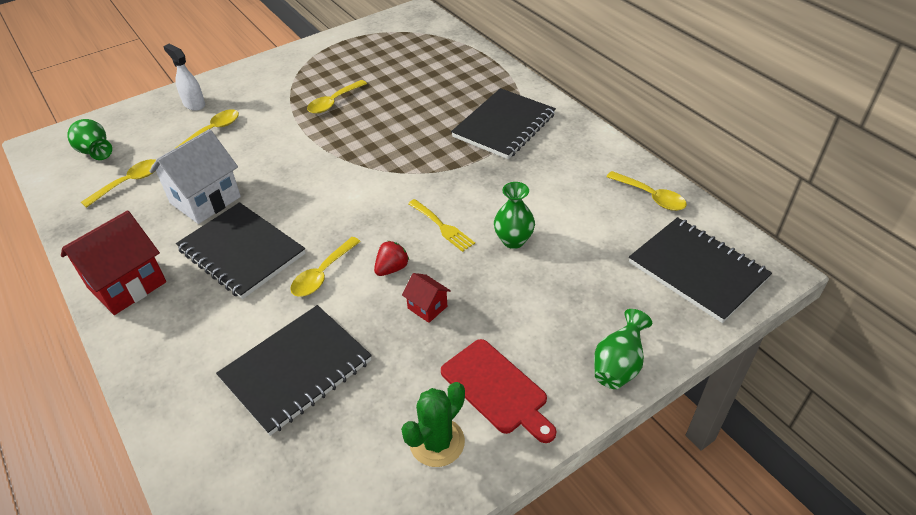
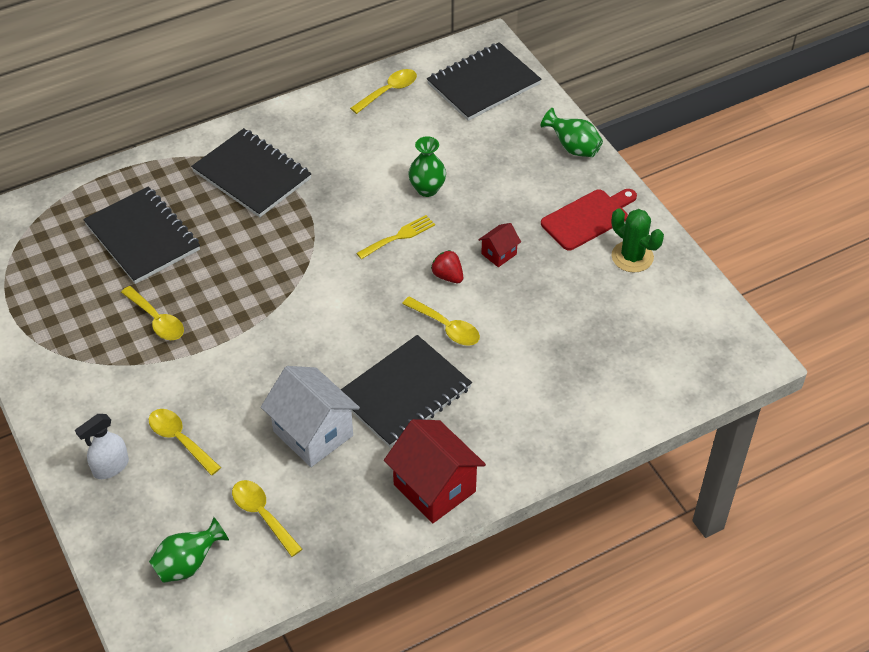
camera: 85 degrees left, 5 degrees up
black notebook [216,305,372,436] -> black notebook moved to [83,186,200,284]

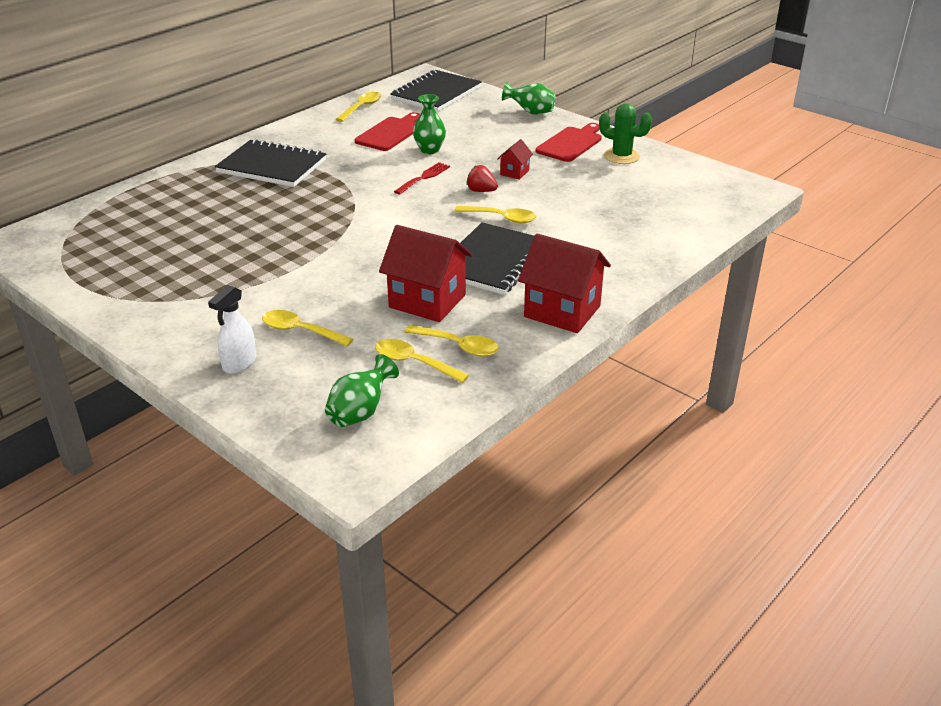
camera: 20 degrees left, 15 degrees down
black notebook [83,186,200,284] -> none
yellow spoon [121,286,184,340] -> yellow spoon moved to [404,325,499,357]
white house [261,366,360,467] -> red house [379,225,472,322]
yellow fork [356,215,435,259] -> red fork [394,162,450,195]
none -> red cutting board [355,112,420,151]

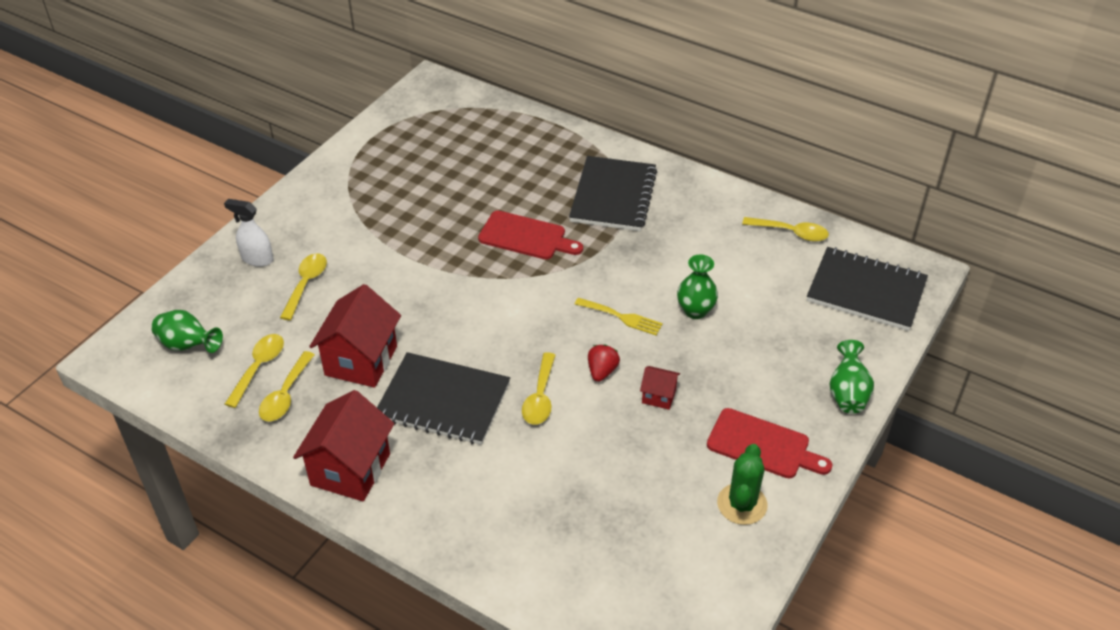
camera: 80 degrees right, 10 degrees up
red cutting board [355,112,420,151] -> red cutting board moved to [478,211,583,260]
red fork [394,162,450,195] -> yellow fork [575,298,663,336]

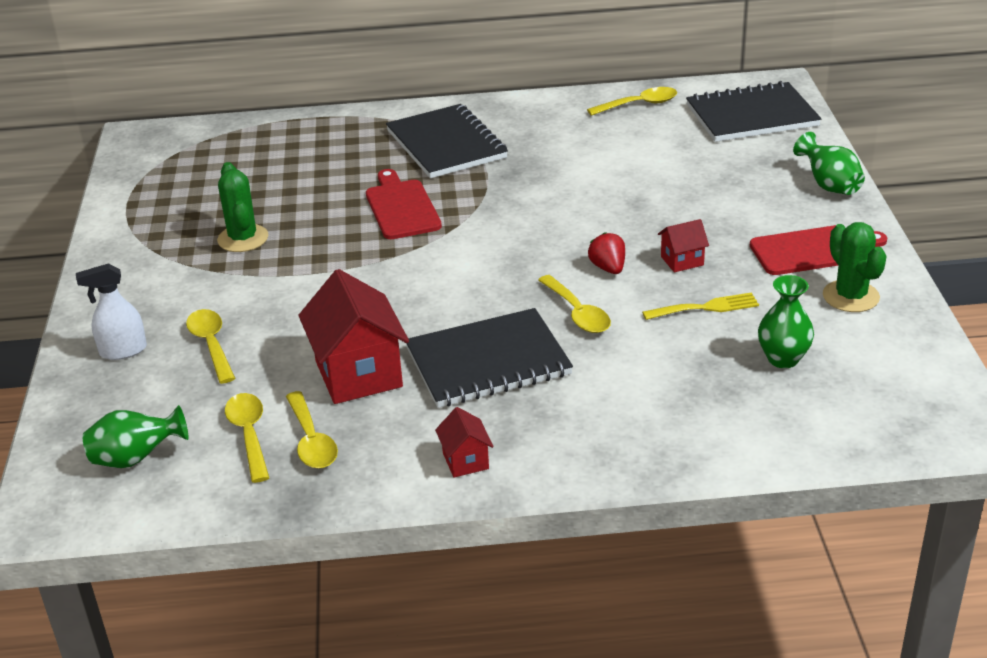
camera: 35 degrees left, 10 degrees down
red house [293,390,394,501] -> red house [435,407,493,477], size x0.48
red cutting board [478,211,583,260] -> red cutting board turned 90 degrees counterclockwise [366,169,442,239]
yellow fork [575,298,663,336] -> yellow fork moved to [642,292,759,320]
green vase [677,255,718,319] -> green vase moved to [758,275,814,368]
none -> green cactus [217,162,268,252]

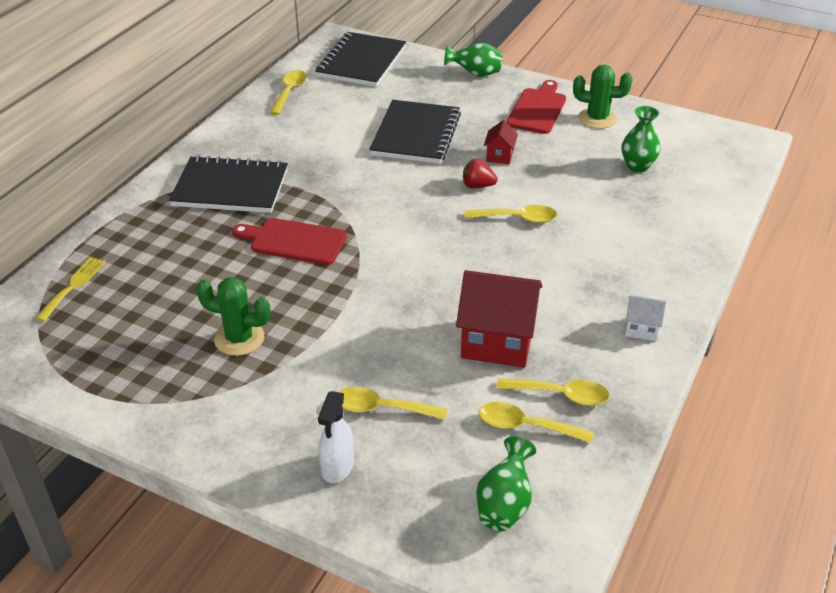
camera: 60 degrees left, 5 degrees up
black notebook [406,308,573,408] -> black notebook moved to [369,100,461,164]
red house [435,407,493,477] -> white house [625,295,666,341]
yellow fork [642,292,759,320] -> yellow fork moved to [36,257,106,322]

